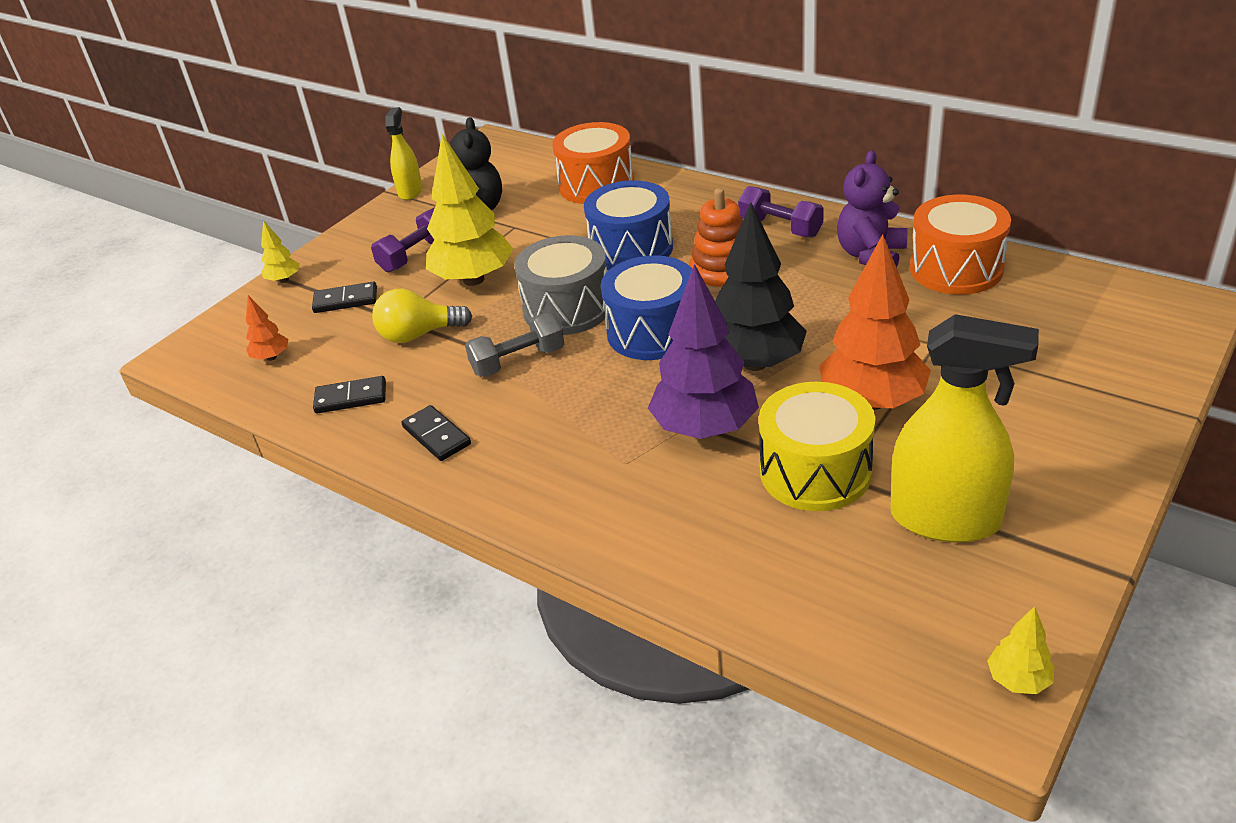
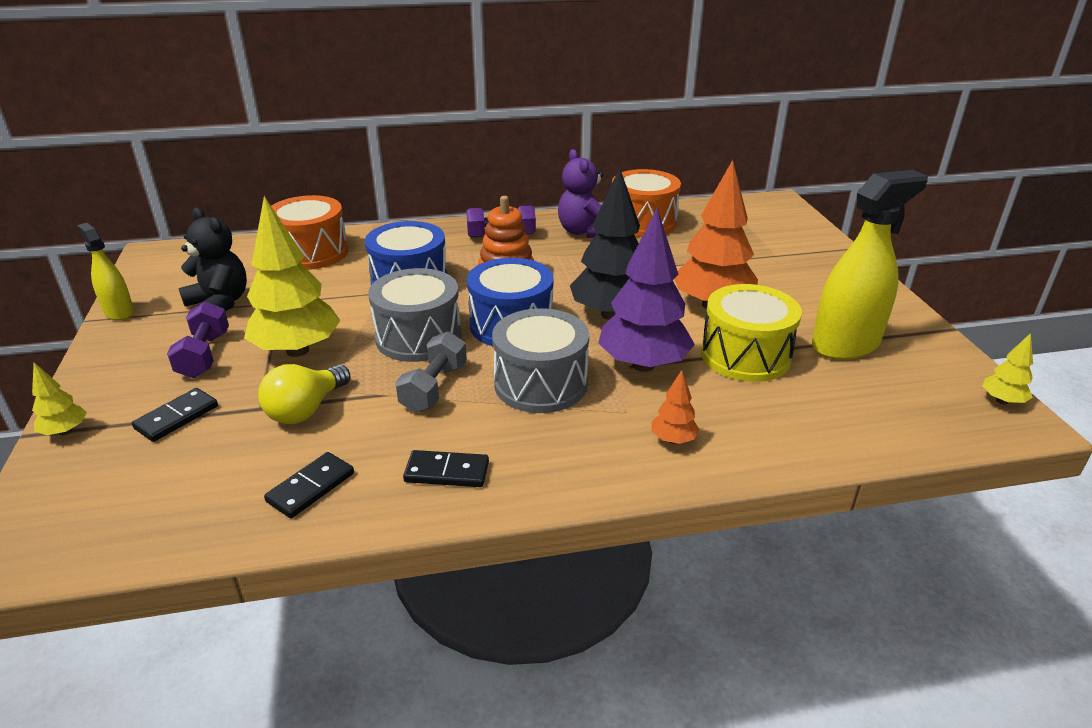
camera: 50 degrees left, 5 degrees down
orange tree [246,295,288,361] -> orange tree moved to [652,370,700,444]
none -> grey drum [492,308,589,413]

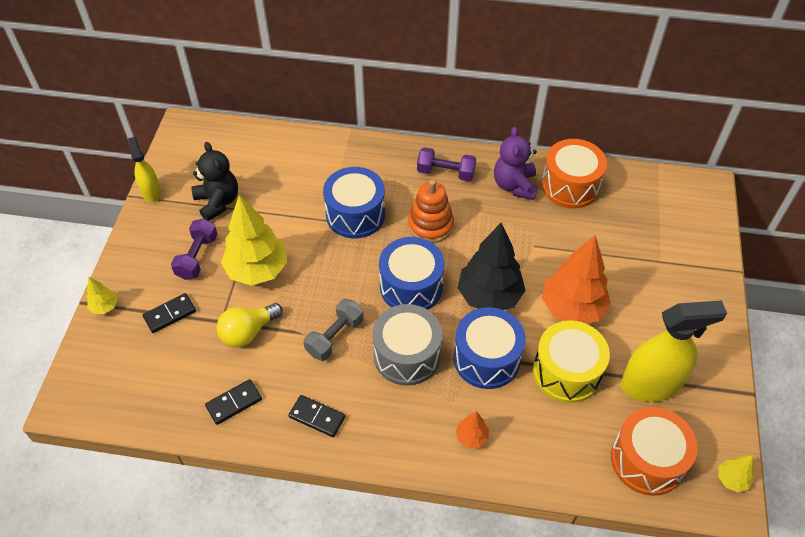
camera: 20 degrees right, 20 degrees up
orange drum [271,195,348,270] -> orange drum moved to [611,407,698,496]
grey drum [368,268,462,362] -> none
purple tree [598,208,695,372] -> blue drum [453,307,526,389]

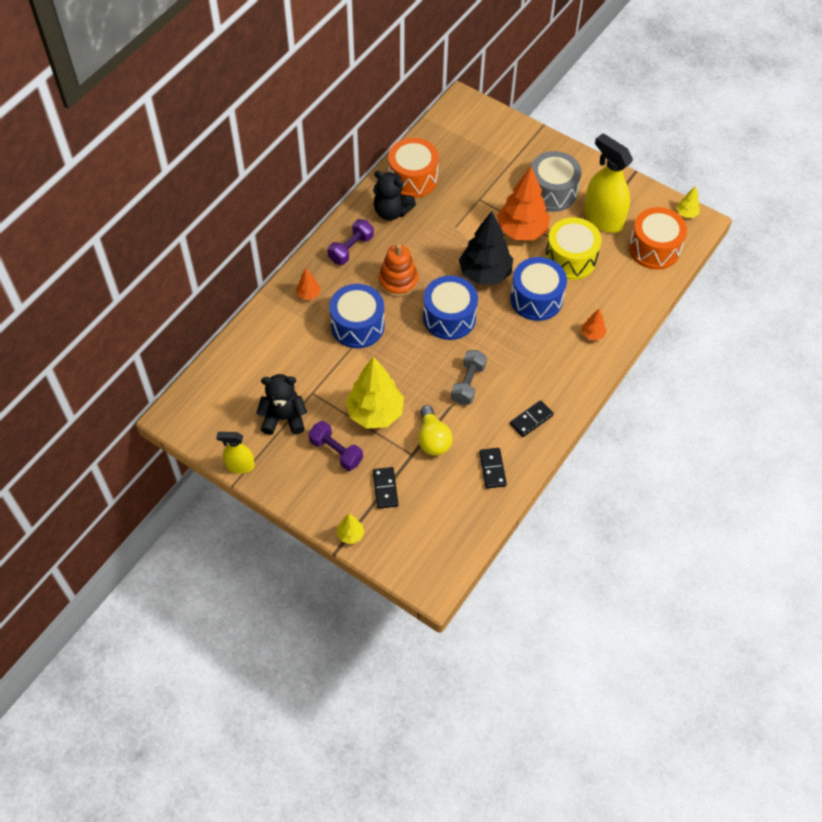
camera: 65 degrees left, 5 degrees up
grey dumbbell [303,299,364,361] -> grey dumbbell turned 45 degrees clockwise [451,350,487,405]
grey drum [372,304,442,386] -> grey drum moved to [531,151,582,212]
purple teddy bear [494,126,538,200] -> black teddy bear [373,171,416,220]
yellow spray bottle [621,300,727,402] -> yellow spray bottle turned 60 degrees counterclockwise [584,133,633,233]
none -> orange tree [296,268,321,300]

